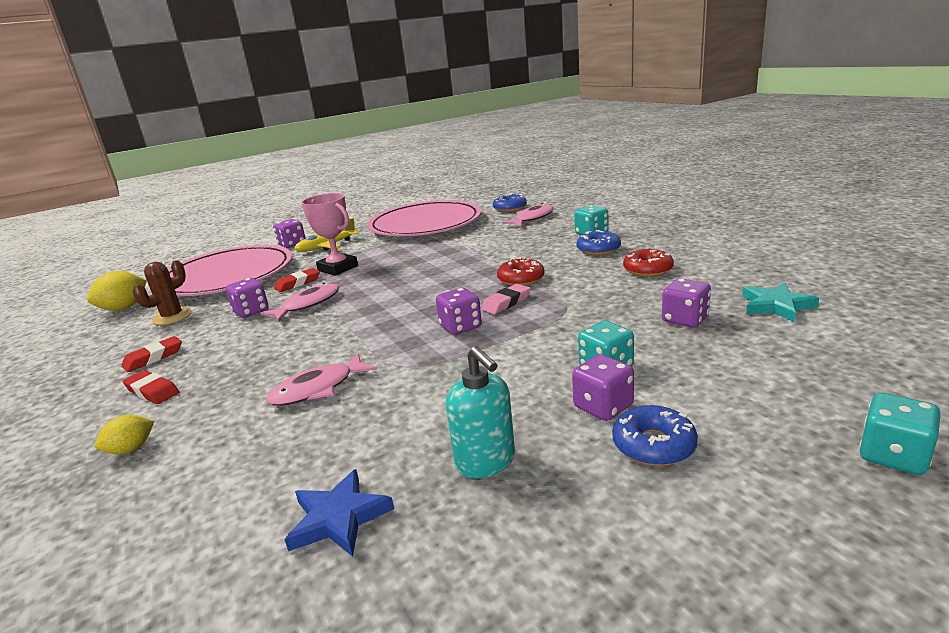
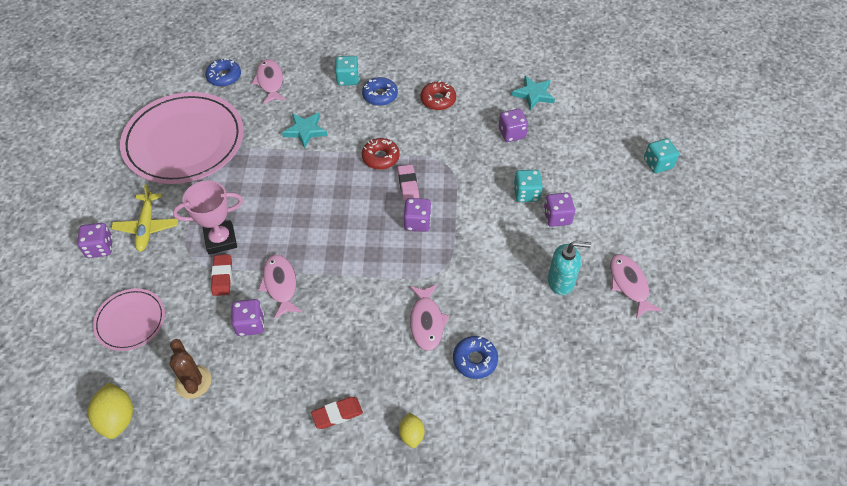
camera: 60 degrees left, 30 degrees up
red eraser [121,336,182,372] -> none
pink plate [168,245,292,296] -> pink plate [93,288,165,351], size x0.49
blue star [284,469,394,557] -> none
blue donut [612,405,698,466] -> blue donut moved to [453,336,498,379]
none -> turquoise star [282,113,328,149]
none -> pink fish [610,254,662,319]

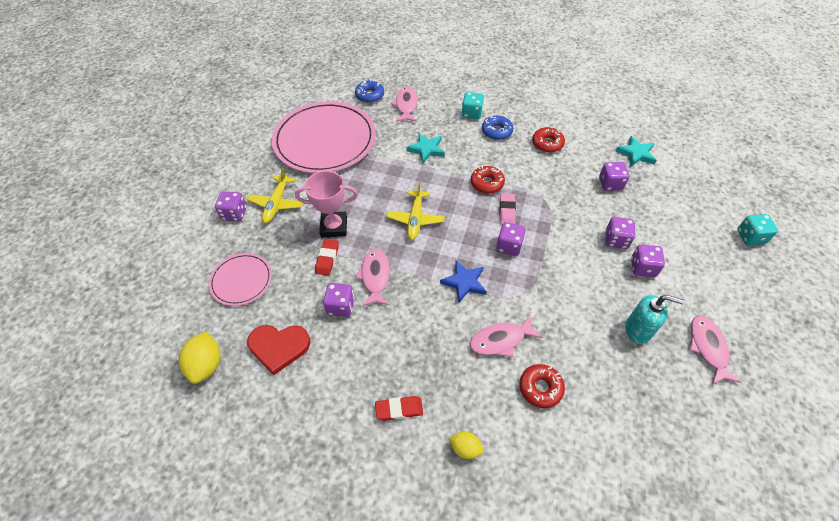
camera: 15 degrees right, 0 degrees up
brown cactus [170,339,212,399] -> red heart [247,325,310,375]
yellow lemon [399,412,425,448] -> yellow lemon turned 75 degrees counterclockwise [449,432,484,459]
pink fish [410,284,450,351] -> pink fish turned 60 degrees clockwise [470,315,542,357]
blue donut [453,336,498,379] -> red donut [519,364,565,408]
turquoise dice [513,170,543,202] -> purple dice [605,217,635,249]
none -> yellow plane [386,182,444,240]
none -> blue star [440,261,487,303]

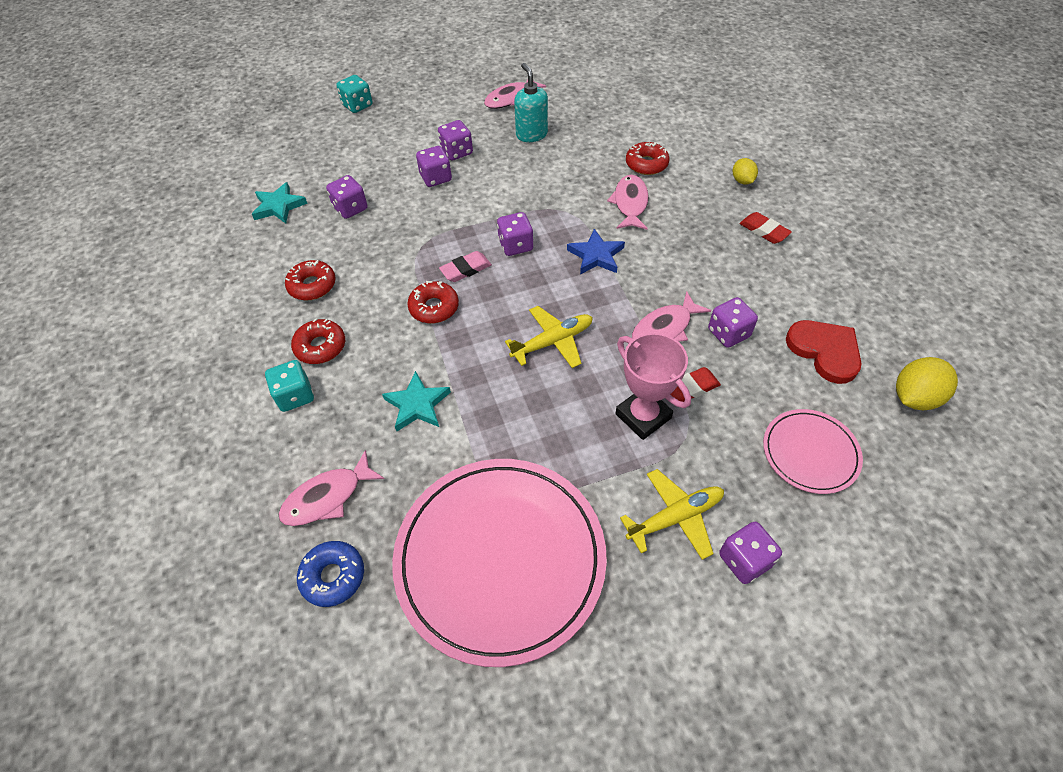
camera: 125 degrees left, 0 degrees up
pink fish [470,315,542,357] -> pink fish turned 120 degrees counterclockwise [607,175,649,230]
blue donut [482,115,513,140] -> red donut [291,318,345,364]

